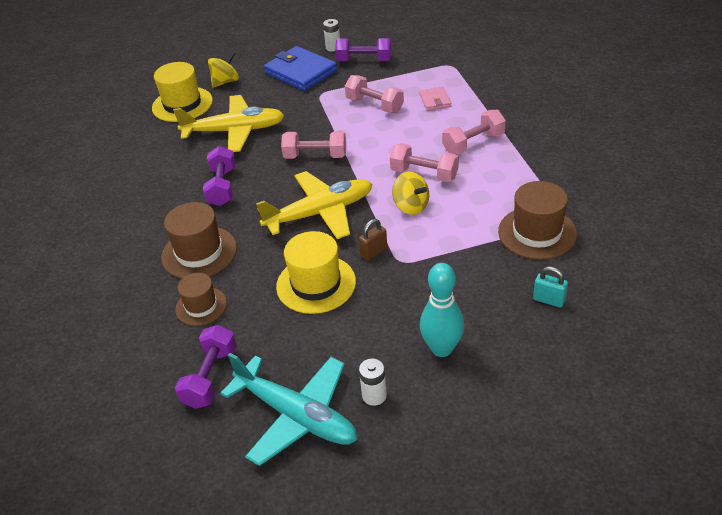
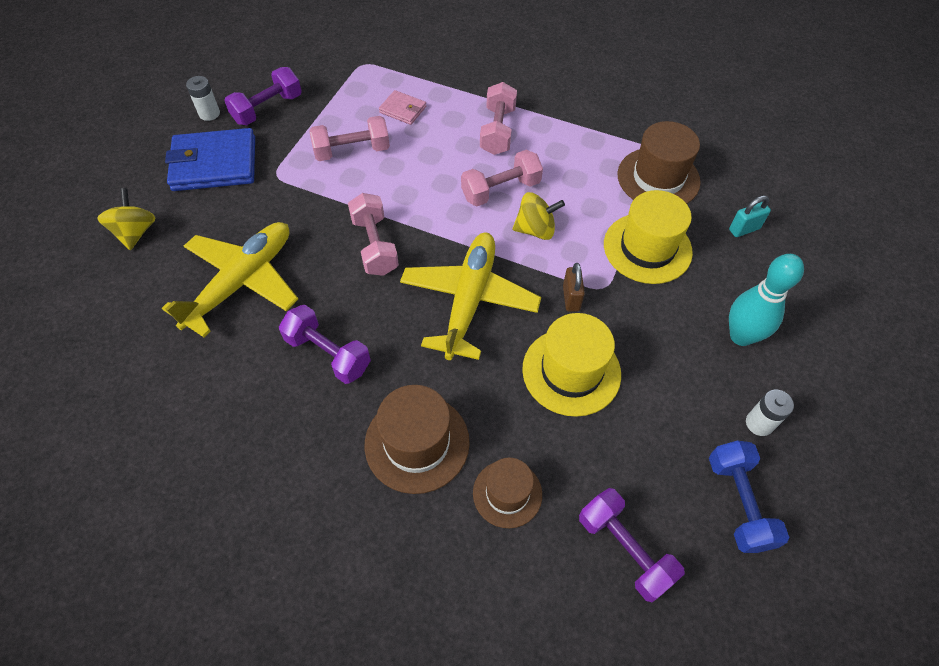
camera: 55 degrees left, 15 degrees up
yellow hat [152,62,213,122] -> yellow hat moved to [604,190,693,284]
turquoise plane [220,353,357,466] -> blue dumbbell [709,440,789,553]
pink dumbbell [281,131,346,159] -> pink dumbbell turned 60 degrees counterclockwise [348,193,399,276]

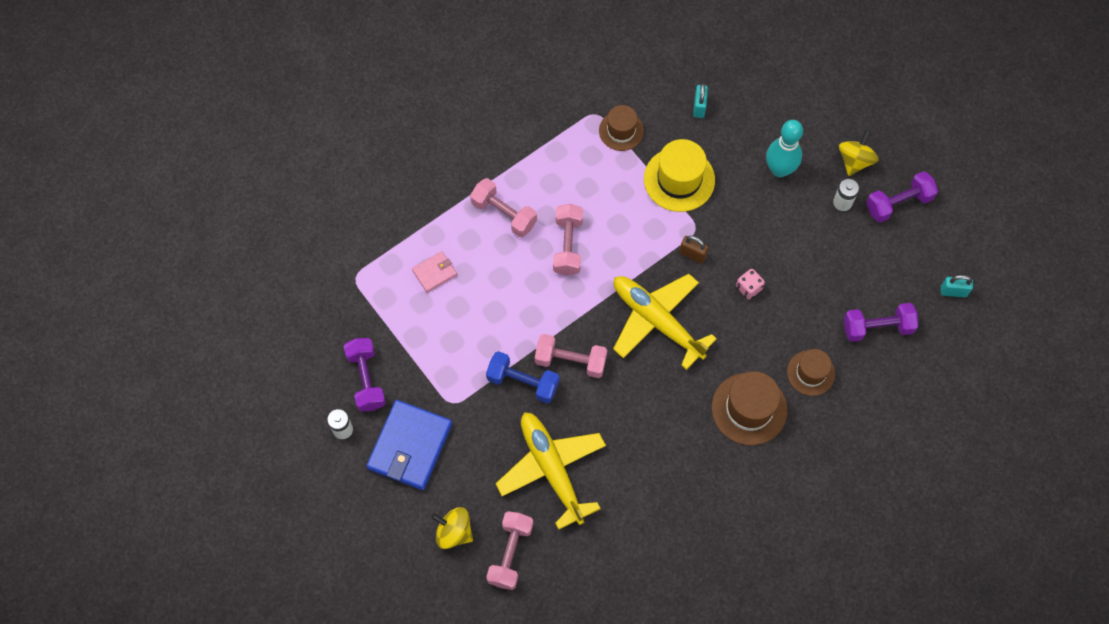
camera: 60 degrees left, 10 degrees up
purple dumbbell [279,305,371,384] -> purple dumbbell moved to [866,171,938,223]
pink dumbbell [309,116,390,161] -> pink dumbbell moved to [486,511,533,590]
yellow spinning top [513,192,565,240] -> yellow spinning top moved to [839,130,878,176]
yellow hat [522,313,621,417] -> pink dice [736,269,765,299]
brown hat [617,121,701,204] -> brown hat [599,105,644,151], size x0.64
blue dumbbell [709,440,789,553] -> blue dumbbell moved to [486,351,559,403]
none -> turquoise padlock [941,275,973,297]

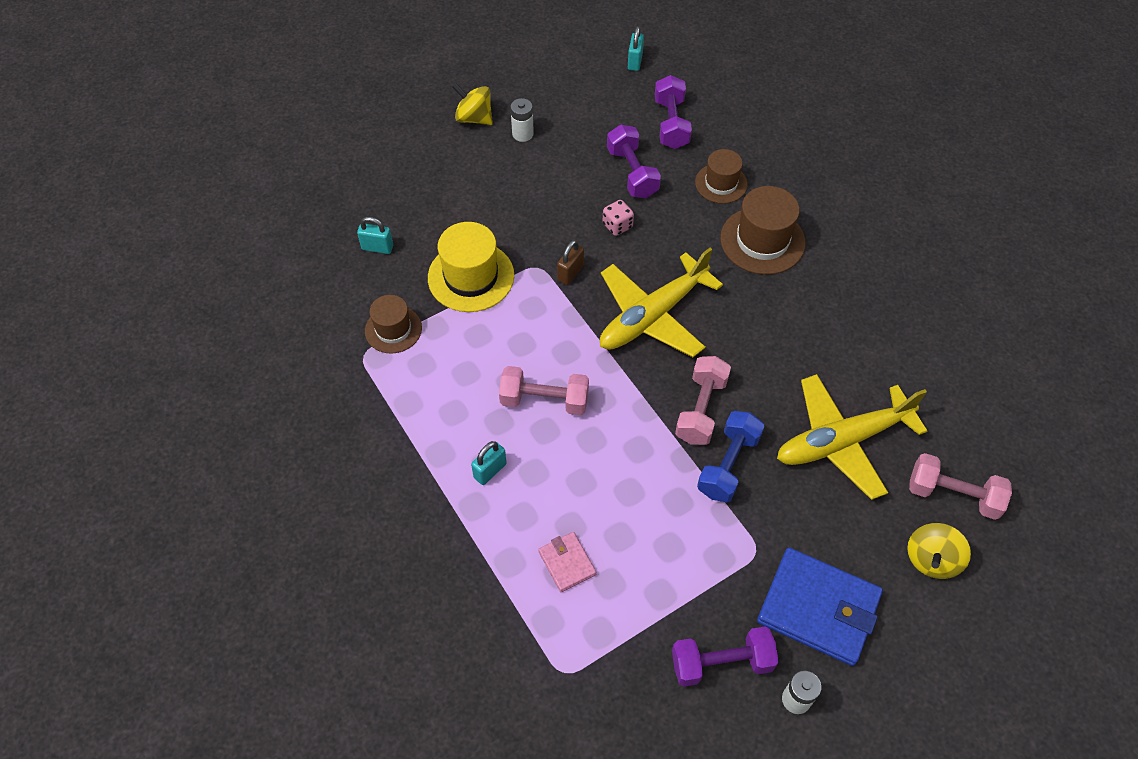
camera: 85 degrees left, 10 degrees down
pink dumbbell [470,178,537,237] -> turquoise padlock [471,441,507,485]
turquoise bowling pin [766,120,803,177] -> none
purple dumbbell [866,171,938,223] -> purple dumbbell moved to [607,124,661,198]

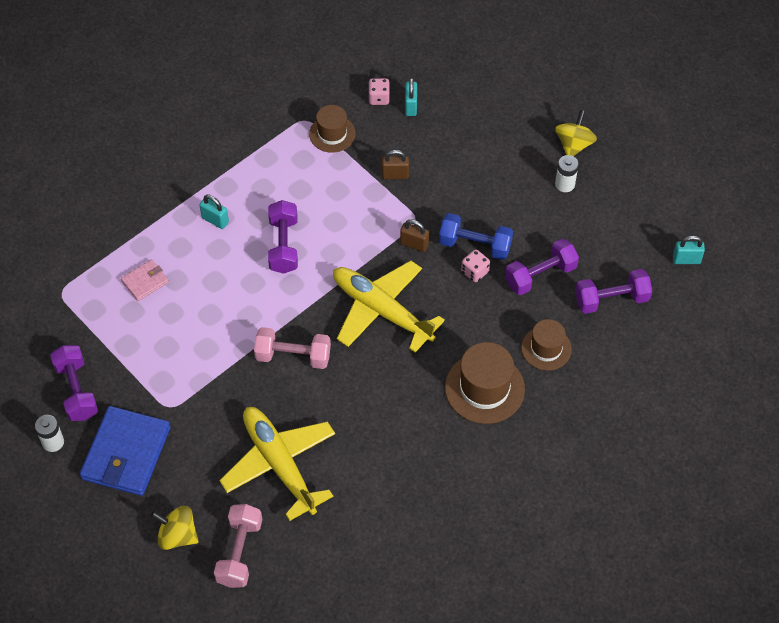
camera: 80 degrees right, 0 degrees up
yellow hat [428,222,514,312] -> brown padlock [382,150,409,179]
pink dumbbell [499,366,589,415] -> purple dumbbell [268,200,298,274]
blue dumbbell [697,411,765,502] -> blue dumbbell moved to [439,213,513,260]
none -> pink dice [368,78,390,105]

